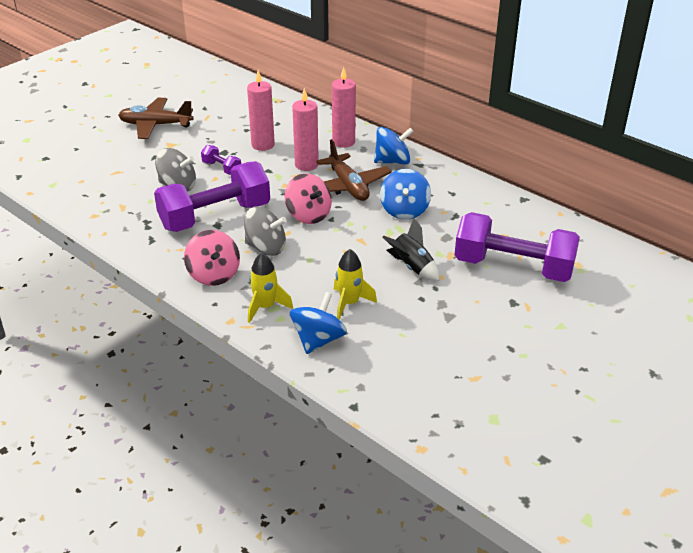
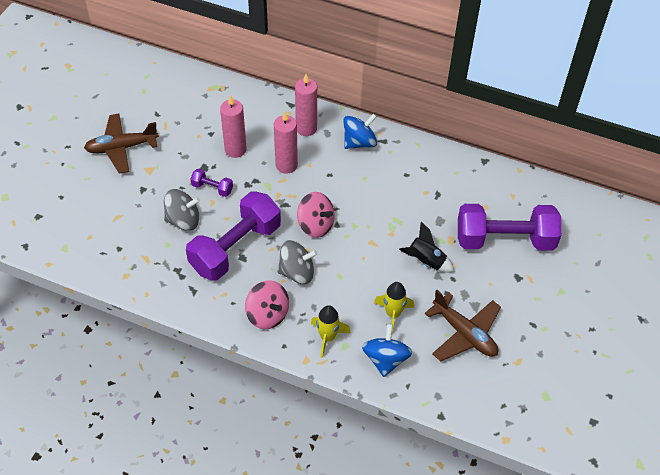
camera: 20 degrees left, 15 degrees up
brown plane [316,139,392,201] -> brown plane moved to [425,290,501,362]
blue spinning top [380,169,431,220] -> none

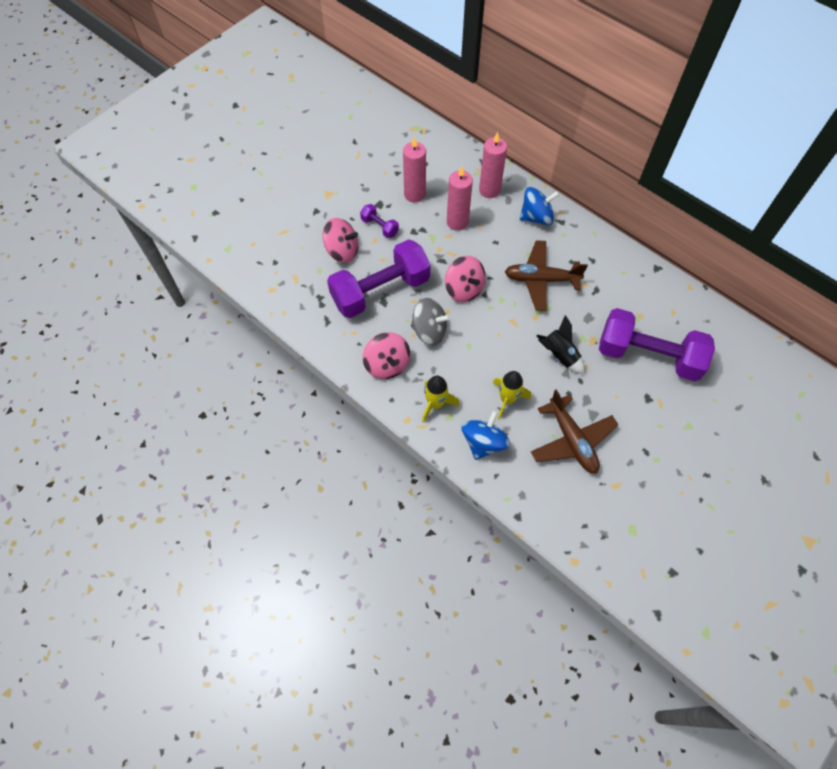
camera: 20 degrees right, 10 degrees up
brown plane [84,114,159,174] -> brown plane moved to [505,240,588,311]
grey spinning top [164,189,200,231] -> pink spinning top [322,218,358,263]

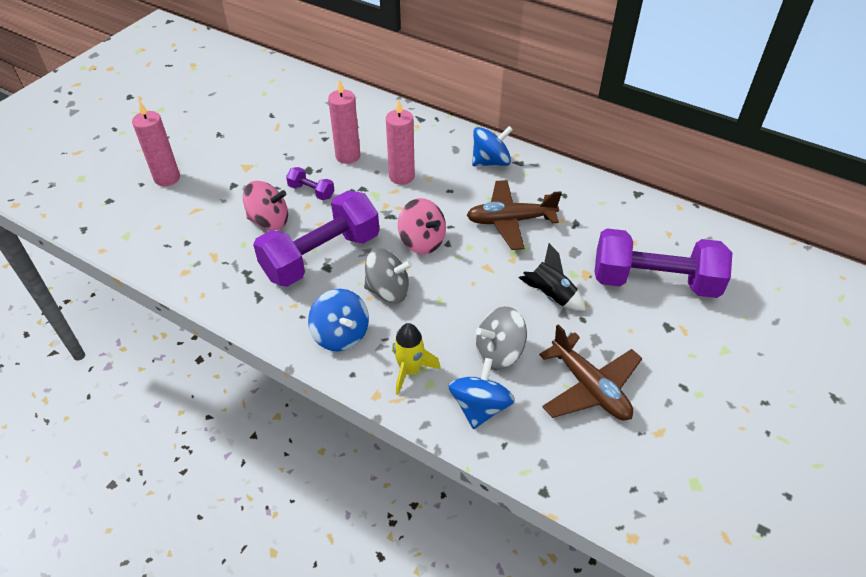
camera: 10 degrees left, 15 degrees down
pink spinning top [363,332,410,379] -> blue spinning top [308,289,369,351]
pink candle [479,132,507,198] -> pink candle moved to [132,100,180,186]
yellow rocket [493,371,531,419] -> grey spinning top [476,307,527,370]

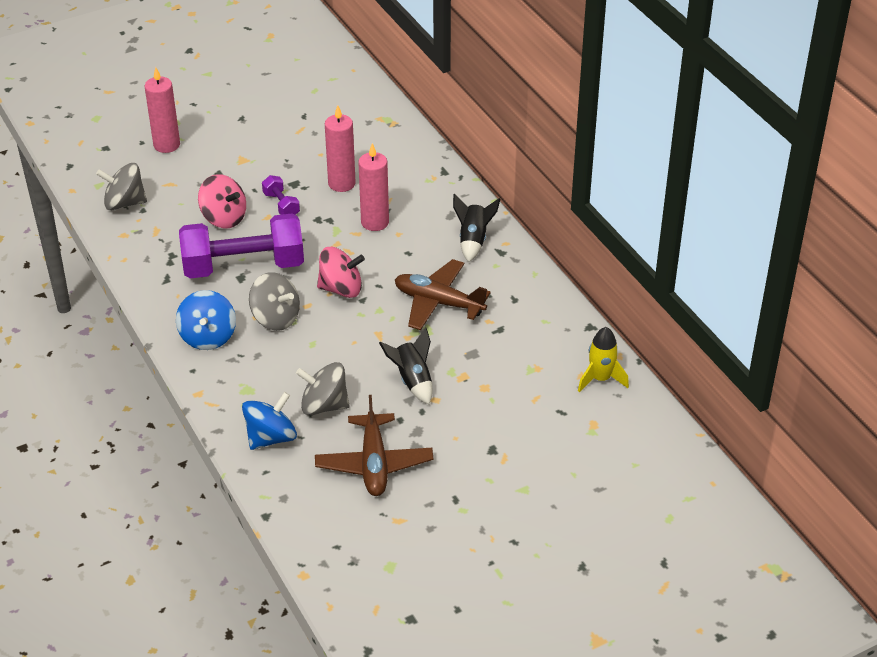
camera: 30 degrees right, 5 degrees down
yellow rocket [392,323,440,395] -> yellow rocket moved to [578,327,629,392]
pink spinning top [398,198,446,254] -> pink spinning top turned 75 degrees counterclockwise [317,247,365,298]
blue spinning top [472,126,513,166] -> black rocket [453,194,500,262]
purple dumbbell [595,228,732,298] -> none
none -> grey spinning top [96,163,147,210]

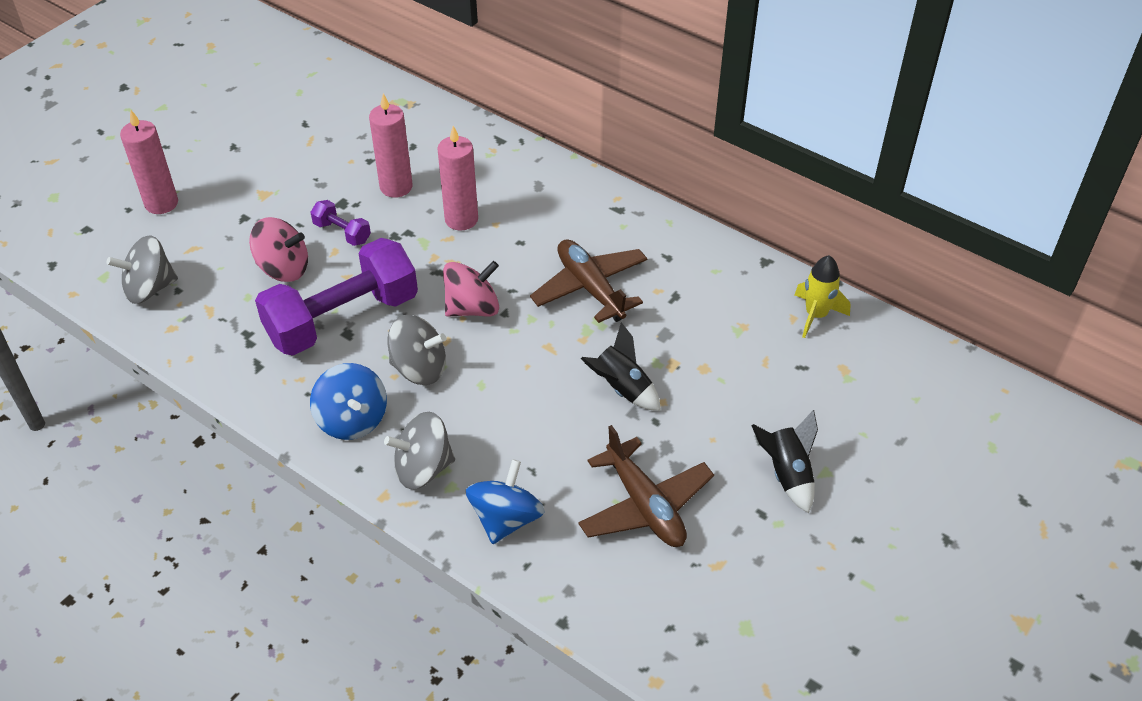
camera: 25 degrees left, 5 degrees up
grey spinning top [296,362,349,415] -> grey spinning top moved to [384,412,455,489]
brown plane [395,259,491,330] -> brown plane turned 60 degrees clockwise [530,239,648,323]
black rocket [453,194,500,262] -> black rocket moved to [751,410,818,513]

